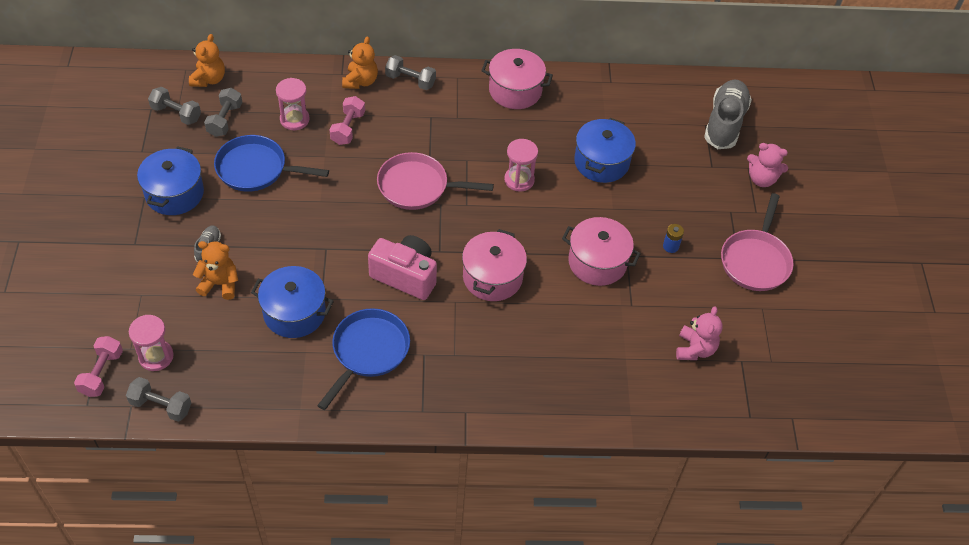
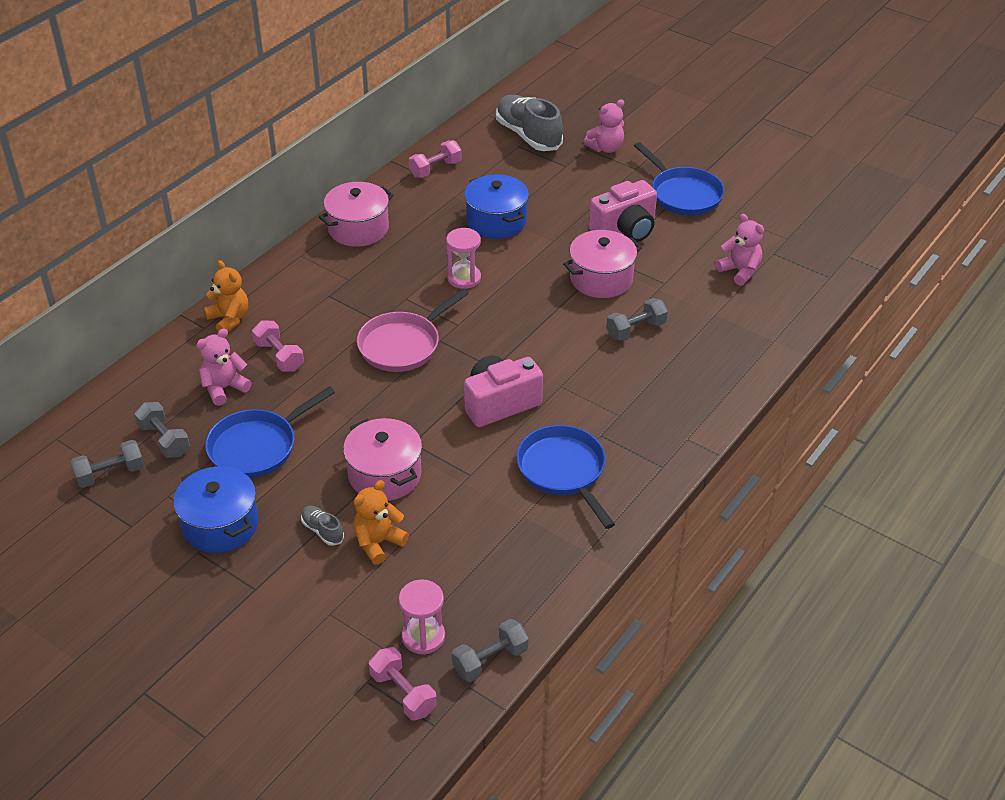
camera: 50 degrees left, 10 degrees down
orange teddy bear [189,34,225,87] -> none
blue pot [251,266,334,338] -> none
pink hourglass [276,78,310,130] -> pink teddy bear [196,329,252,406]
grey dumbbell [385,55,436,90] -> grey dumbbell moved to [606,298,668,341]
pink pot [462,229,527,301] -> pink pot moved to [343,418,422,501]
blue battery [663,224,684,253] -> pink camera [589,180,657,242]
pink pan [721,193,794,291] -> blue pan [634,142,724,215]
none -> pink dumbbell [409,140,462,178]

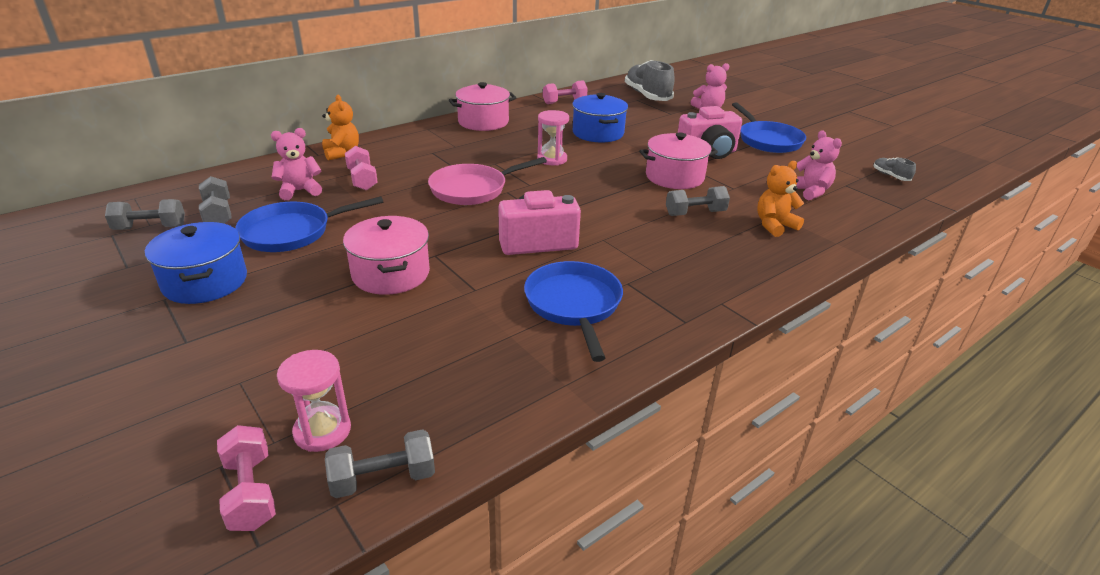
camera: 15 degrees right, 10 degrees down
grey shoe [301,506,344,546] -> grey shoe moved to [874,157,916,181]
orange teddy bear [353,480,409,565] -> orange teddy bear moved to [757,161,804,237]

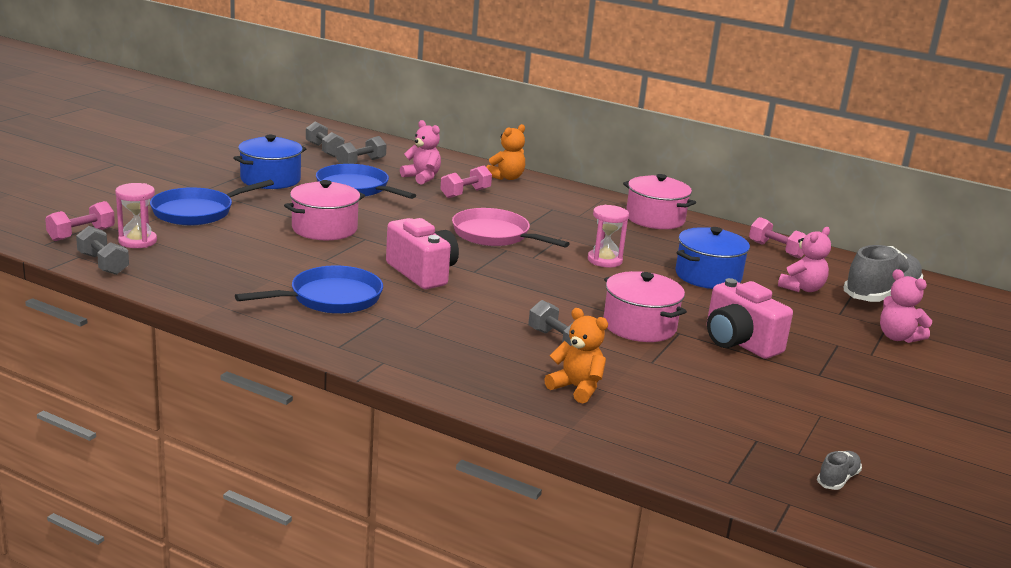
camera: 65 degrees right, 10 degrees down
blue pan [732,102,806,153] -> blue pan moved to [150,180,274,226]
pink teddy bear [796,130,842,200] -> pink teddy bear moved to [778,227,831,292]

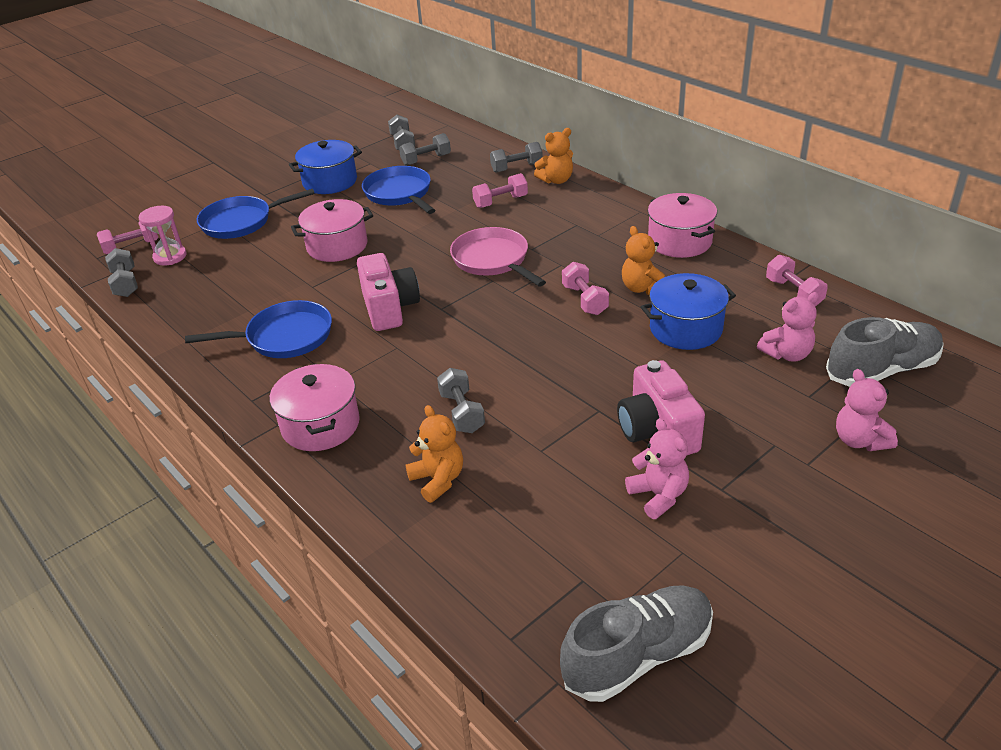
camera: 25 degrees right, 15 degrees up
pink teddy bear [400,120,441,185] -> pink teddy bear moved to [625,418,689,519]
pink hourglass [588,205,629,267] -> pink dumbbell [562,262,609,315]
pink pot [603,271,687,342] -> pink pot moved to [270,364,360,451]
grey shoe [817,451,862,490] -> grey shoe [560,585,713,702], size x2.20
none -> grey dumbbell [490,142,543,173]
none -> orange teddy bear [622,226,665,295]

